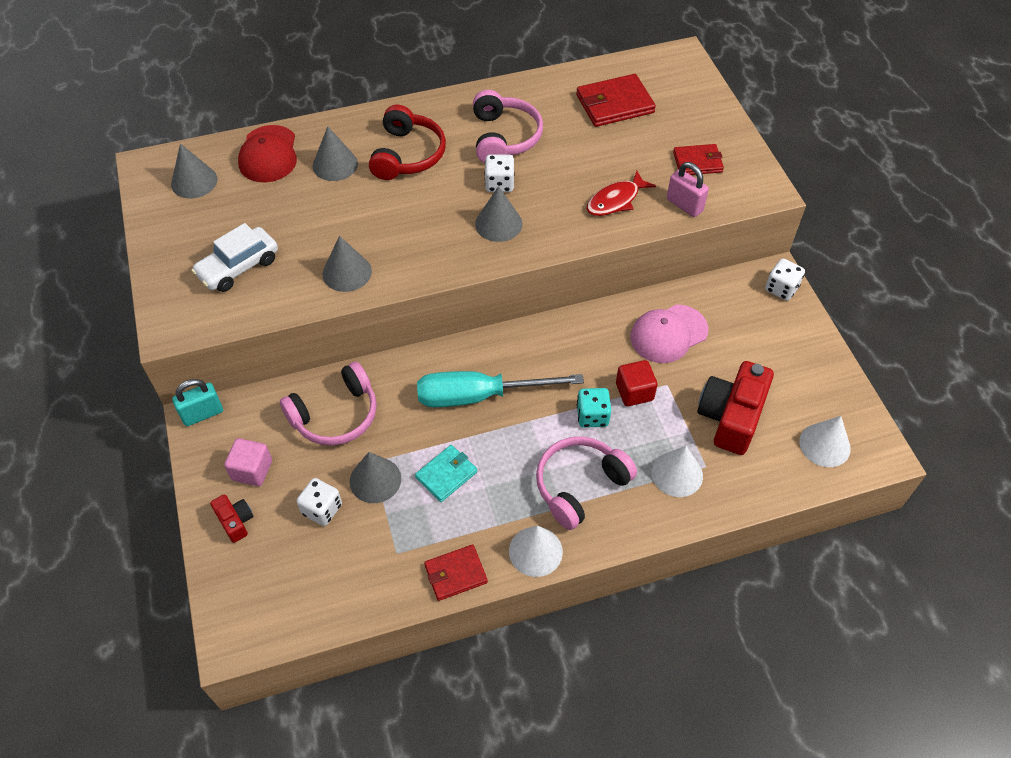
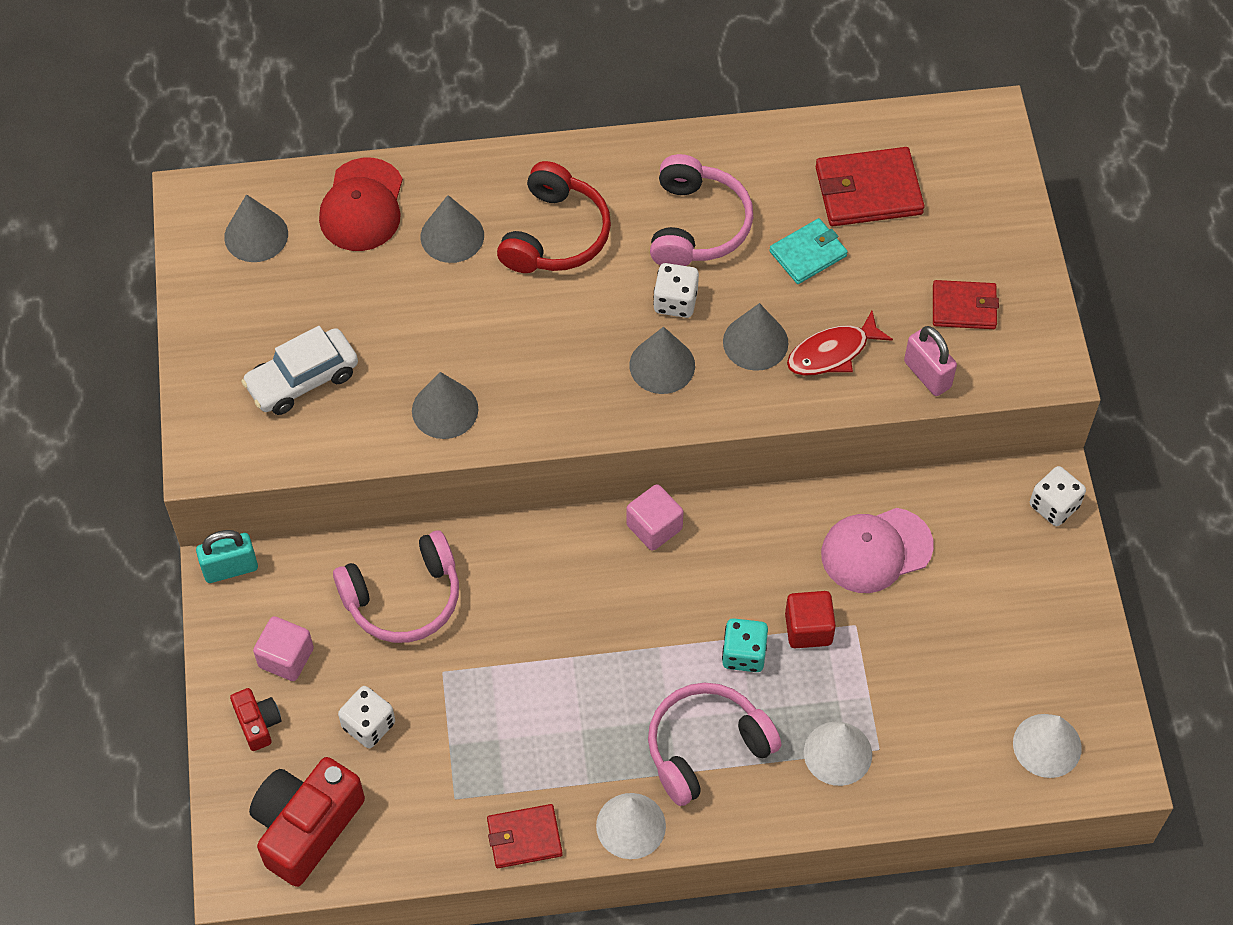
camera: 10 degrees right, 5 degrees up
grey cone [350,452,401,503] -> grey cone moved to [723,303,788,371]
turquoise wallet [415,445,477,502] -> turquoise wallet moved to [769,218,848,284]
turquoise screwdriver [417,371,584,408] -> none
red camera [697,361,774,455] -> red camera moved to [249,757,365,887]
none -> pink cube [626,484,684,551]

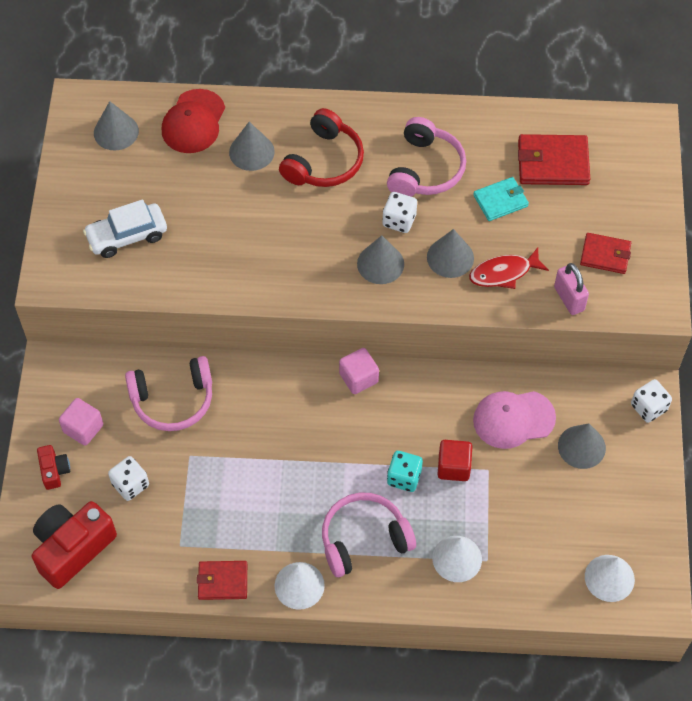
camera: 10 degrees right, 0 degrees up
turquoise padlock [196,530,258,583] -> none
grey cone [412,372,478,439] -> grey cone moved to [558,424,606,469]

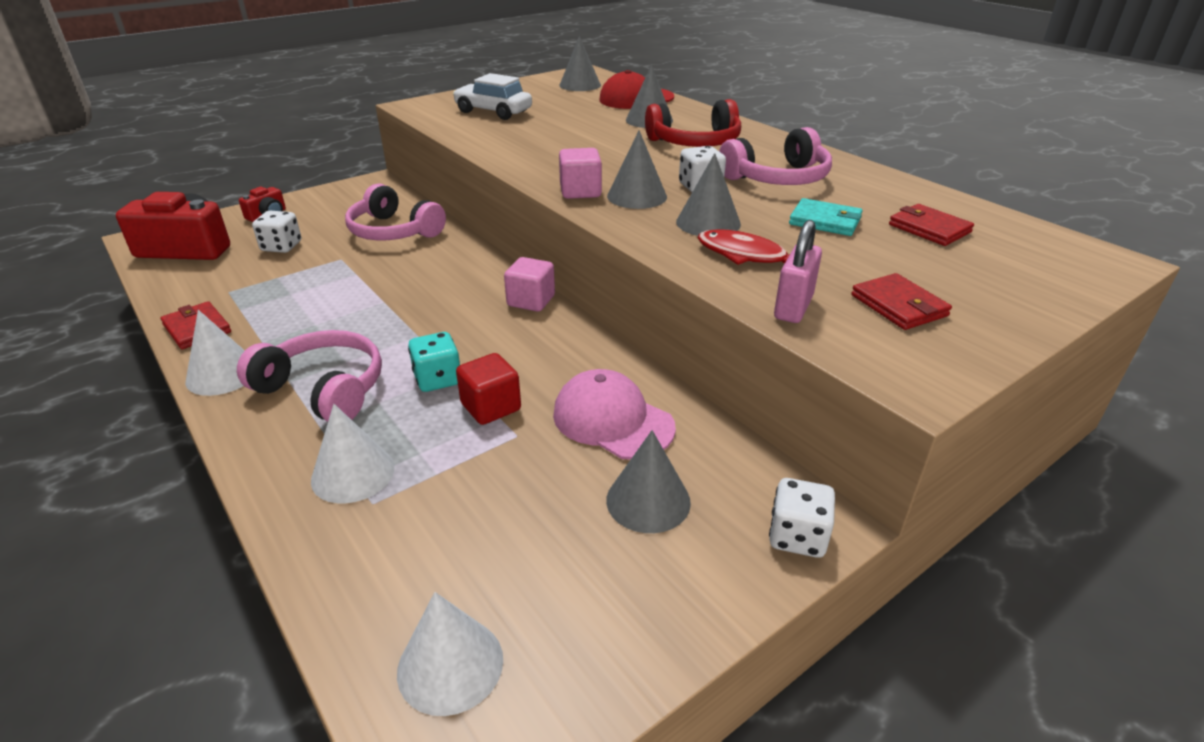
camera: 50 degrees right, 25 degrees down
pink cube [59,398,103,446] -> pink cube moved to [559,148,602,199]
red wallet [518,134,590,185] -> red wallet [889,204,974,246], size x0.64

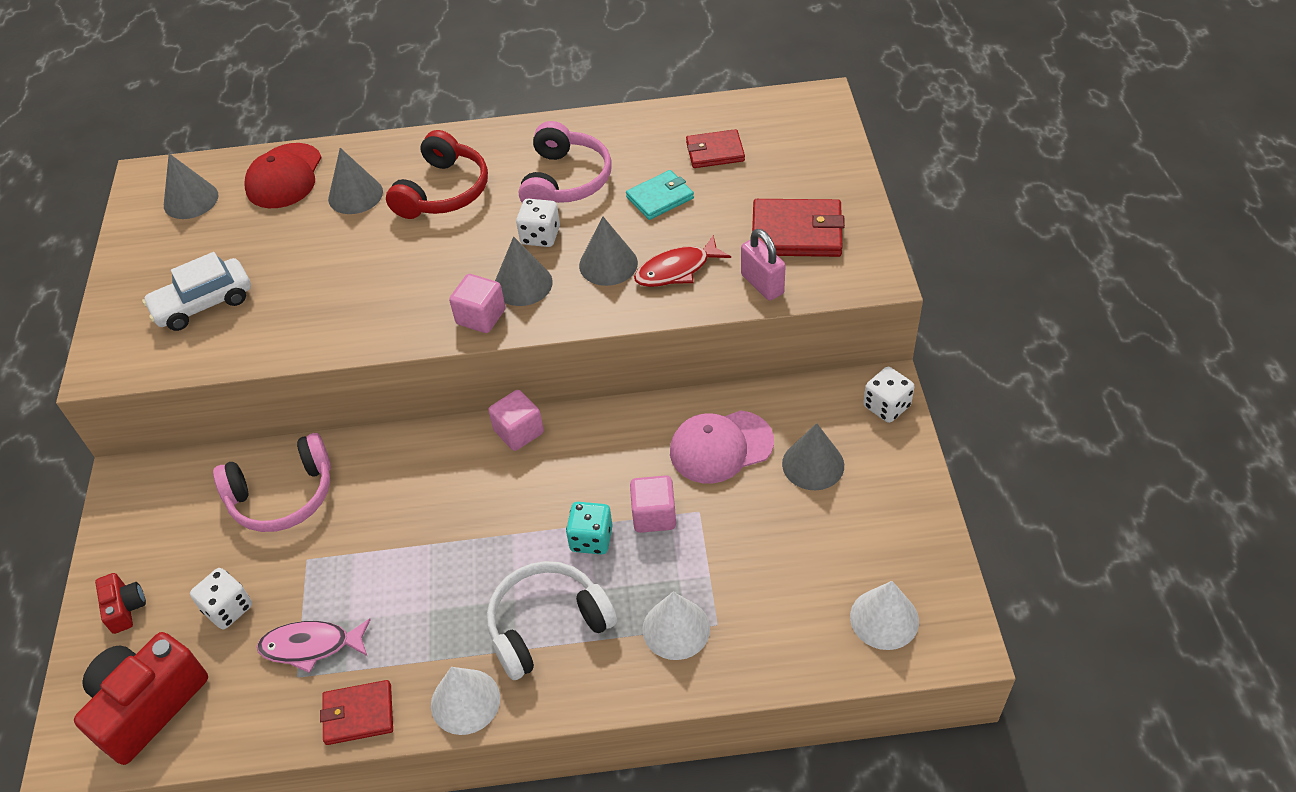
camera: 55 degrees left, 15 degrees up
pink headphones [237,330,382,422] -> white headphones [487,561,617,680]
red cube [456,353,521,425] -> pink cube [630,475,676,533]
red wallet [851,273,952,330] -> red wallet [752,199,845,257], size x1.56
none -> pink fish [257,618,371,673]

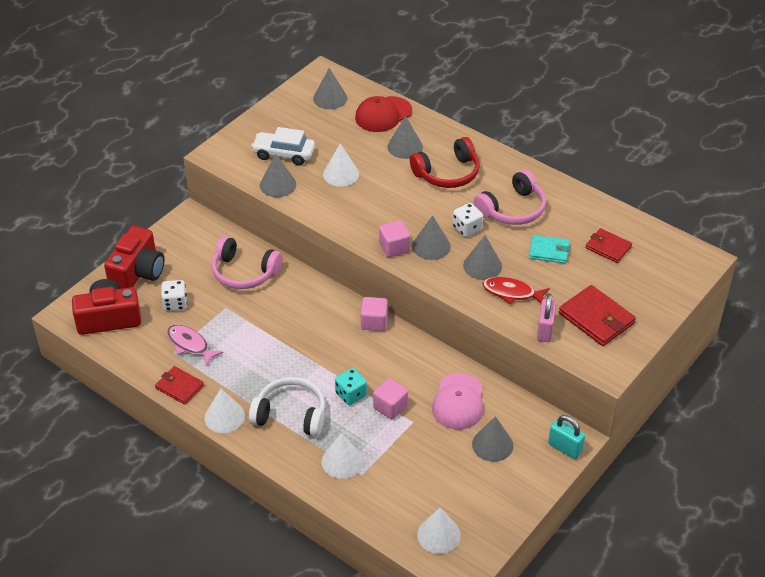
camera: 40 degrees right, 5 degrees down
red camera [95,573,146,634] -> red camera [104,226,164,289], size x2.04
pink cap [670,410,774,483] -> pink cap turned 105 degrees counterclockwise [432,373,484,430]
white dice [863,367,914,423] -> turquoise padlock [548,415,585,459]
none -> grey cone [260,154,296,197]
none -> white cone [323,143,359,186]

